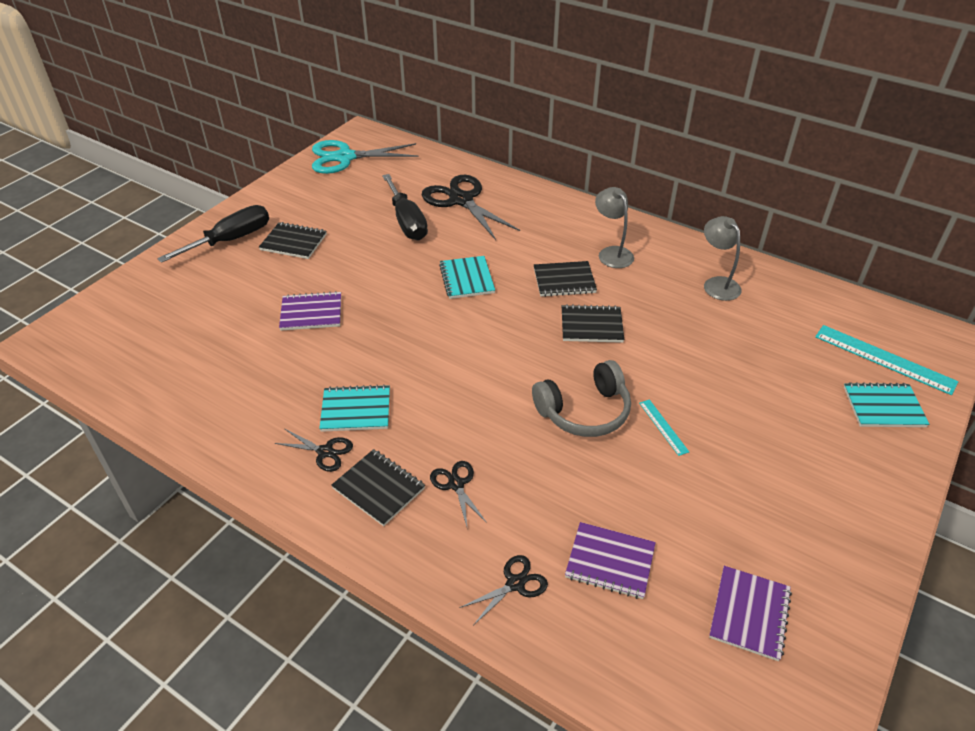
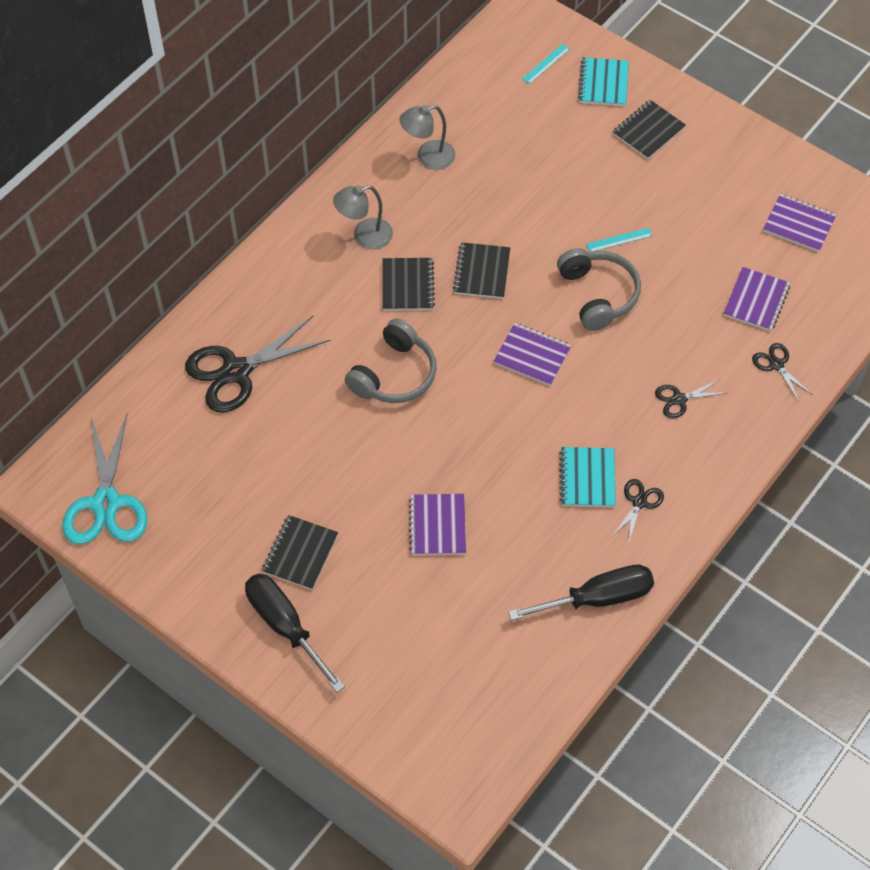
camera: 85 degrees left, 15 degrees up
black notebook [331,449,425,526] -> black notebook moved to [612,100,686,159]
black screwdriver [382,174,428,240] -> black screwdriver moved to [508,565,654,621]
turquoise notebook [439,256,495,299] -> grey headphones [345,319,437,403]
turquoise ruler [815,325,959,395] -> turquoise ruler [522,44,570,84], size x0.51
none -> purple notebook [493,323,571,386]

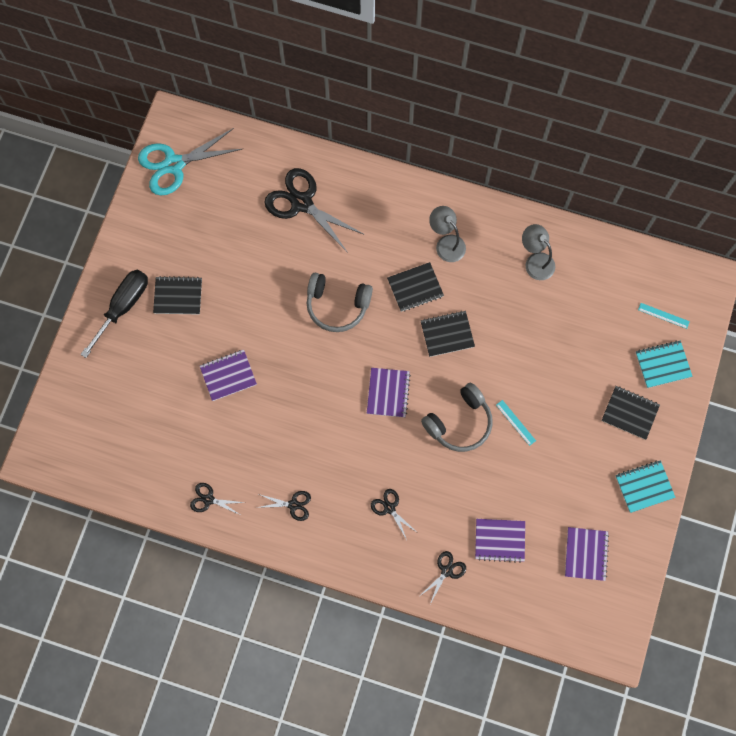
camera: 70 degrees right, 15 degrees up
black screwdriver [508,565,654,621] -> black scissors [190,483,245,515]
turquoise notebook [559,447,616,507] -> turquoise notebook moved to [616,460,676,513]

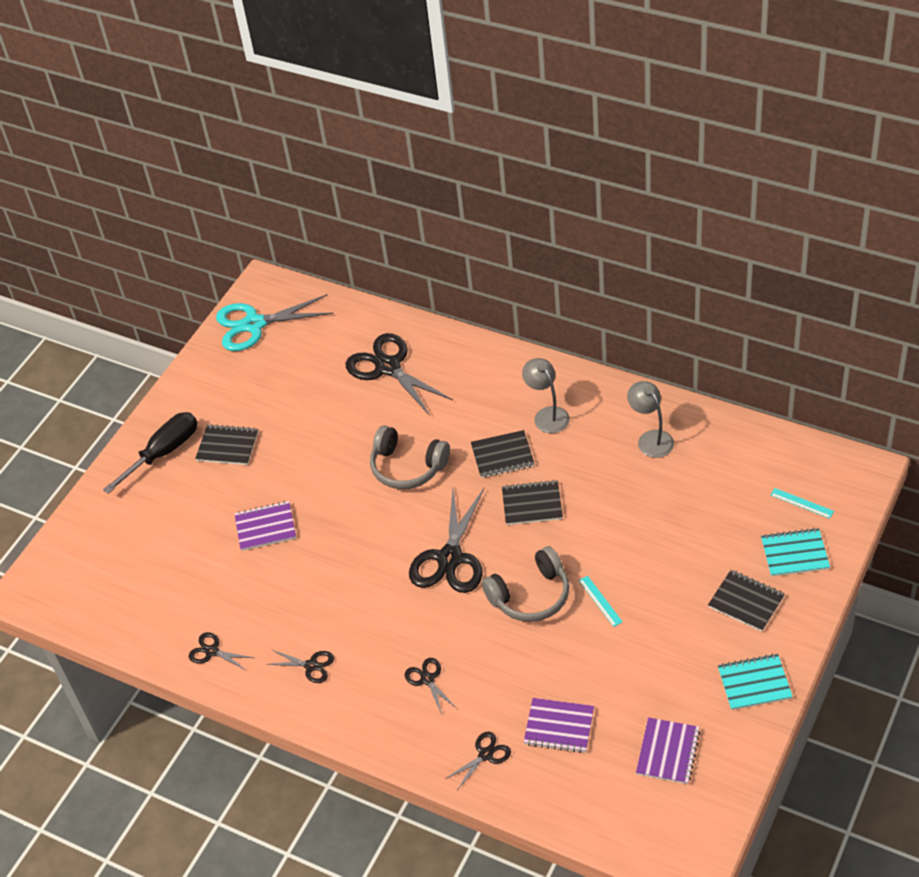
camera: 15 degrees right, 25 degrees down
purple notebook [367,368,411,417] -> black scissors [409,488,484,593]

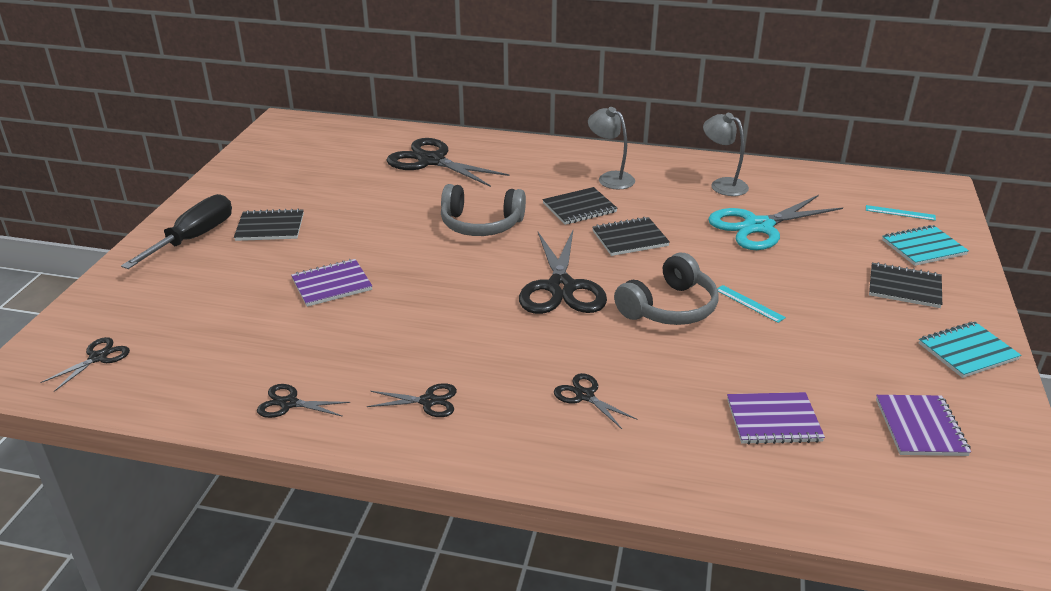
camera: 20 degrees left, 15 degrees down
turquoise scissors [216,294,333,351] -> turquoise scissors moved to [708,195,843,250]
black scissors [445,732,511,790] -> black scissors moved to [40,337,130,392]

